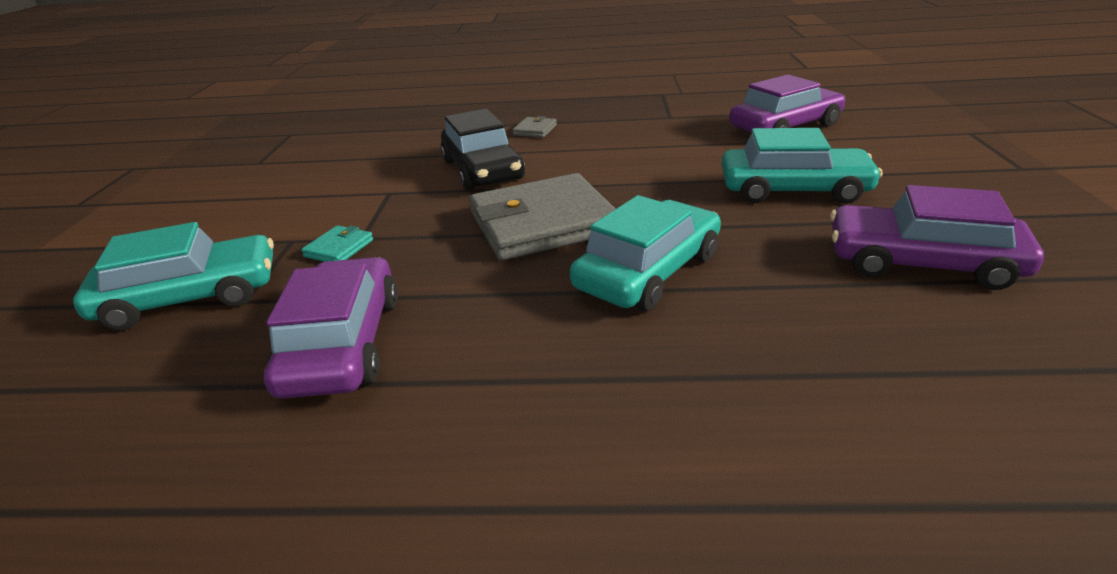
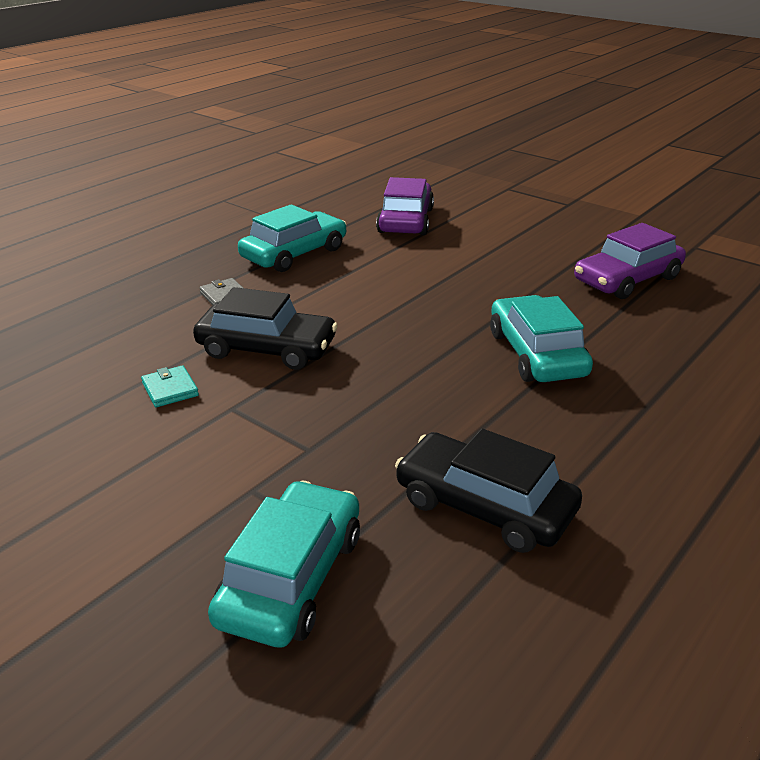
camera: 55 degrees left, 0 degrees up
purple car [264,257,398,399] -> black car [395,429,582,553]
turquoise wallet [301,226,373,262] -> turquoise wallet moved to [141,365,199,407]
grey wallet [469,173,615,260] -> none
turquoise car [722,128,883,204] -> turquoise car moved to [238,204,346,272]

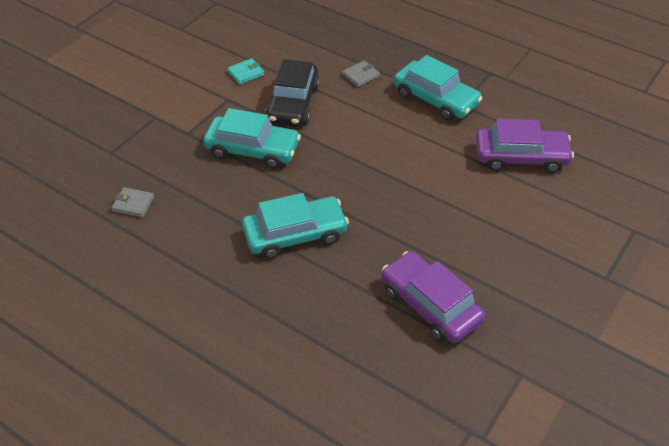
camera: 85 degrees right, 15 degrees up
turquoise car [208,480,360,648] -> turquoise car moved to [203,108,301,169]
black car [395,429,582,553] -> grey wallet [111,187,154,218]

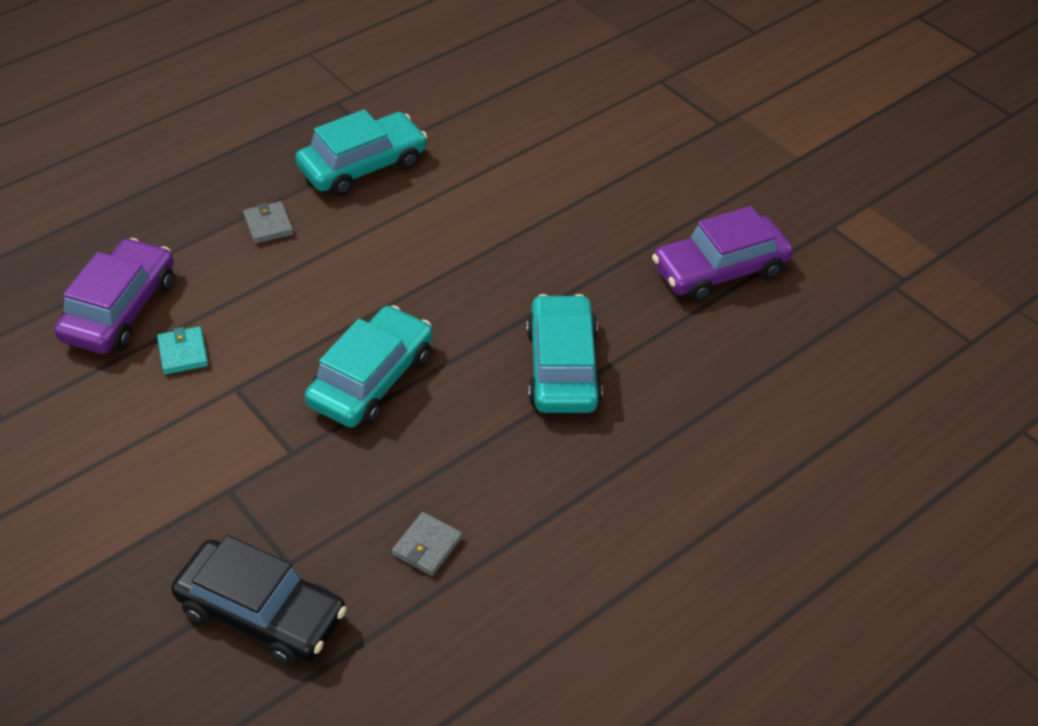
camera: 75 degrees left, 0 degrees up
black car [265,59,320,127] -> black car moved to [171,535,347,665]
purple car [476,119,574,173] -> purple car moved to [54,238,174,354]

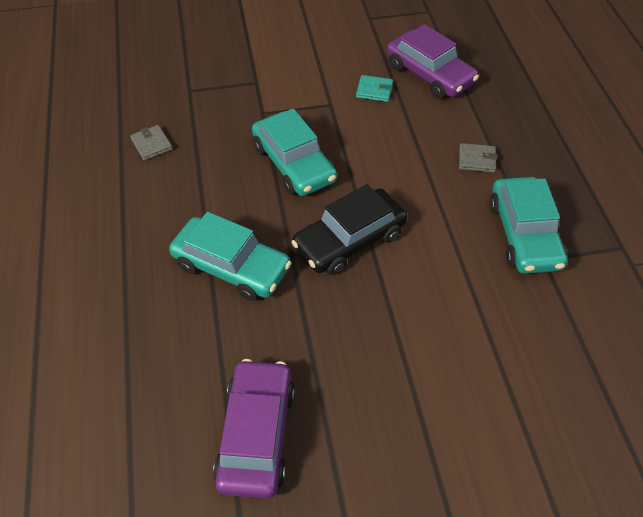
camera: 120 degrees right, 5 degrees up
black car [171,535,347,665] -> black car moved to [291,184,407,275]

